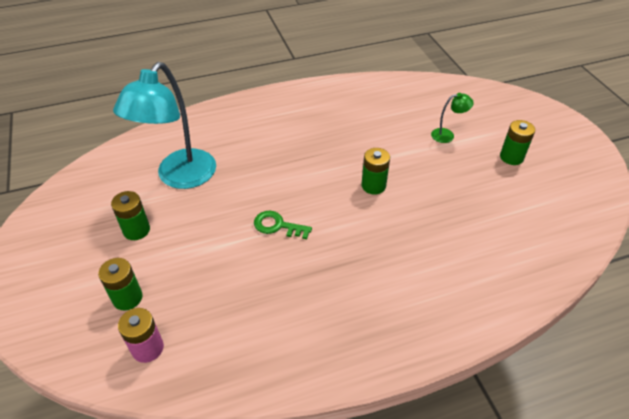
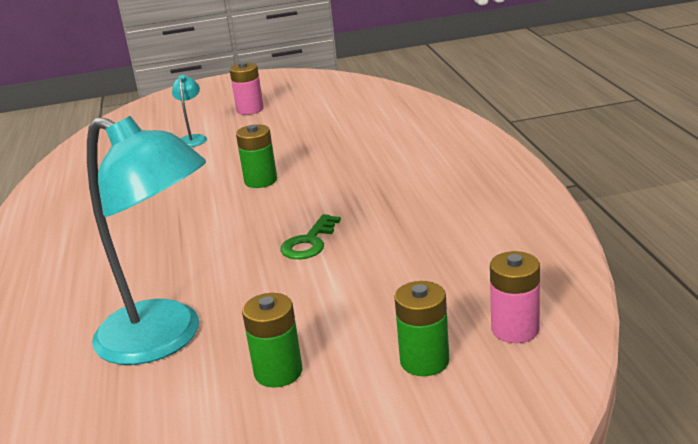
camera: 80 degrees left, 20 degrees down
green lamp [431,93,474,143] -> turquoise lamp [172,75,207,147]
green battery [500,120,535,165] -> pink battery [229,62,264,115]

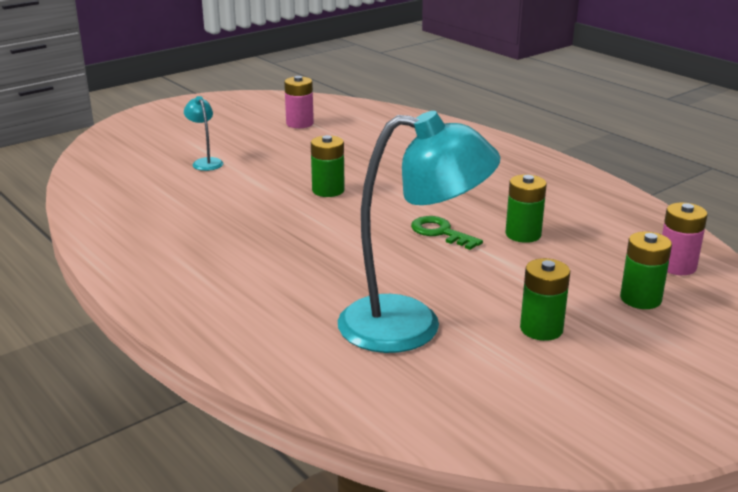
camera: 30 degrees left, 0 degrees up
pink battery [229,62,264,115] -> pink battery moved to [284,76,314,128]
green key [280,214,341,259] -> green key turned 135 degrees clockwise [411,216,483,250]
none -> green battery [505,174,547,243]

